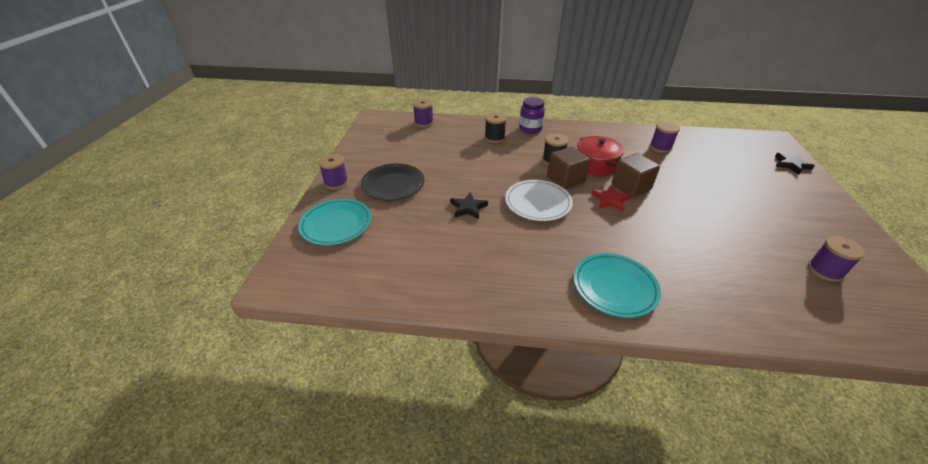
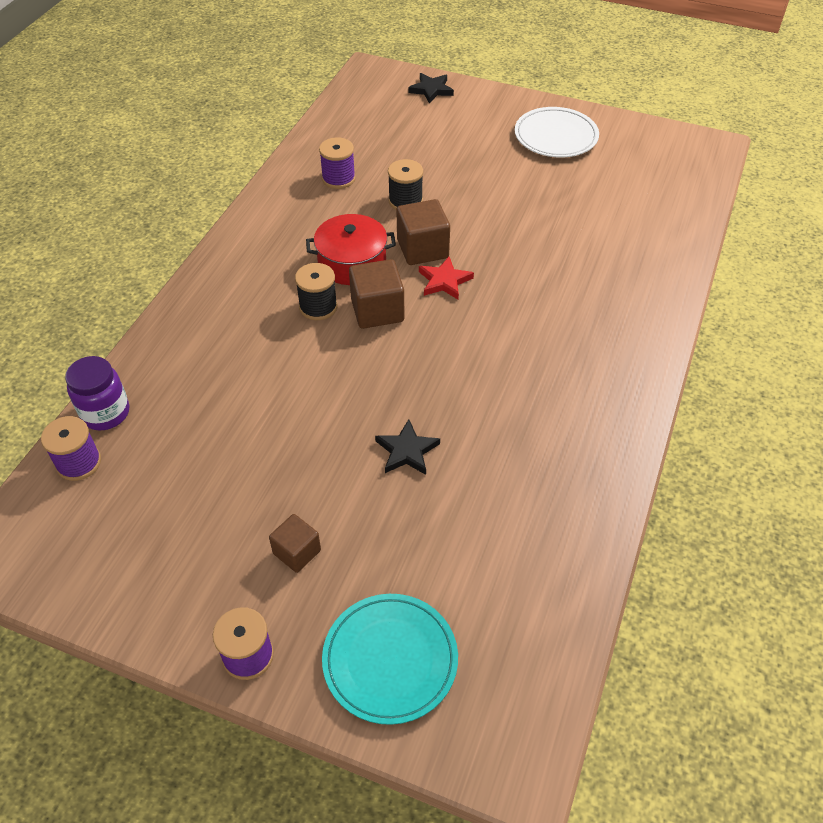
camera: 75 degrees left, 10 degrees up
black plate [361,164,424,201] -> brown cube [269,514,321,573]
black spool [485,113,507,143] -> black spool moved to [388,159,423,210]
white plate [505,180,573,221] -> white plate moved to [515,107,599,157]
purple jar [519,97,545,134] -> purple jar moved to [65,356,129,431]
turquoise plate [574,253,661,318] -> none
purple spool [808,236,865,282] -> none

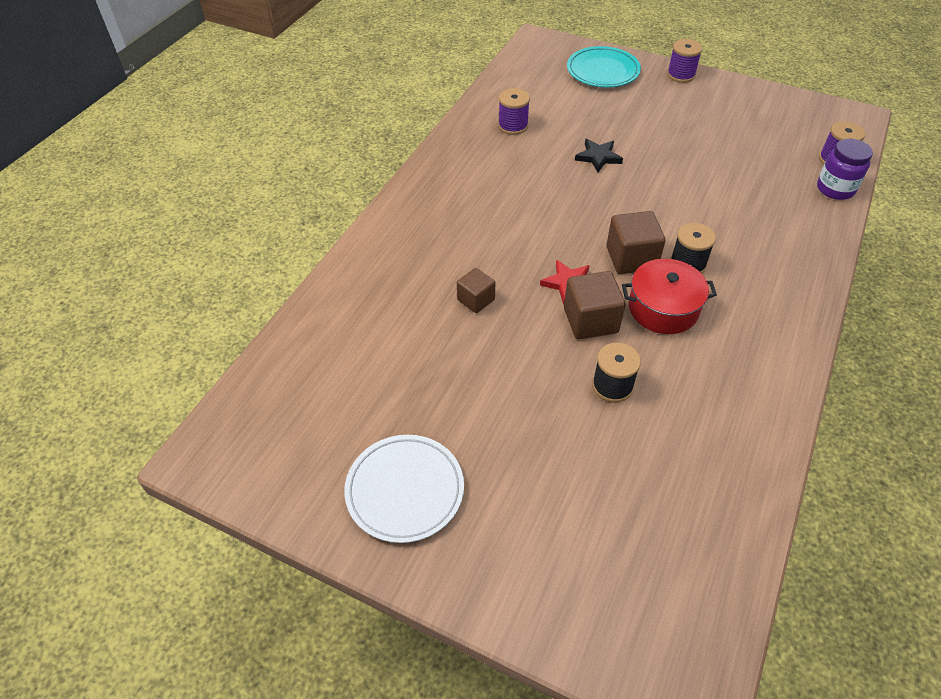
camera: 175 degrees left, 0 degrees up
brown cube [269,514,321,573] -> brown cube moved to [457,268,495,313]
purple spool [319,137,356,189] -> purple spool moved to [498,88,530,135]
black star [408,73,454,104] -> none

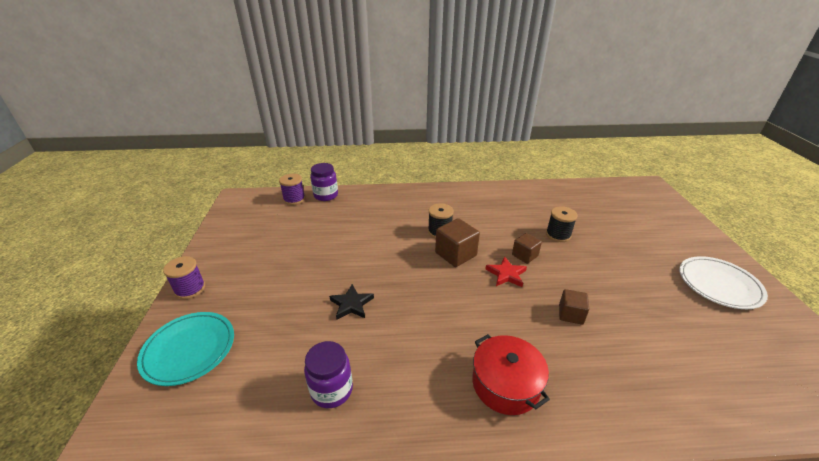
camera: 120 degrees left, 15 degrees down
purple spool [498,88,530,135] -> purple jar [304,341,353,408]
brown cube [564,271,626,340] -> brown cube [512,233,542,264], size x0.63
red pot [622,259,717,334] -> red pot moved to [472,334,550,415]

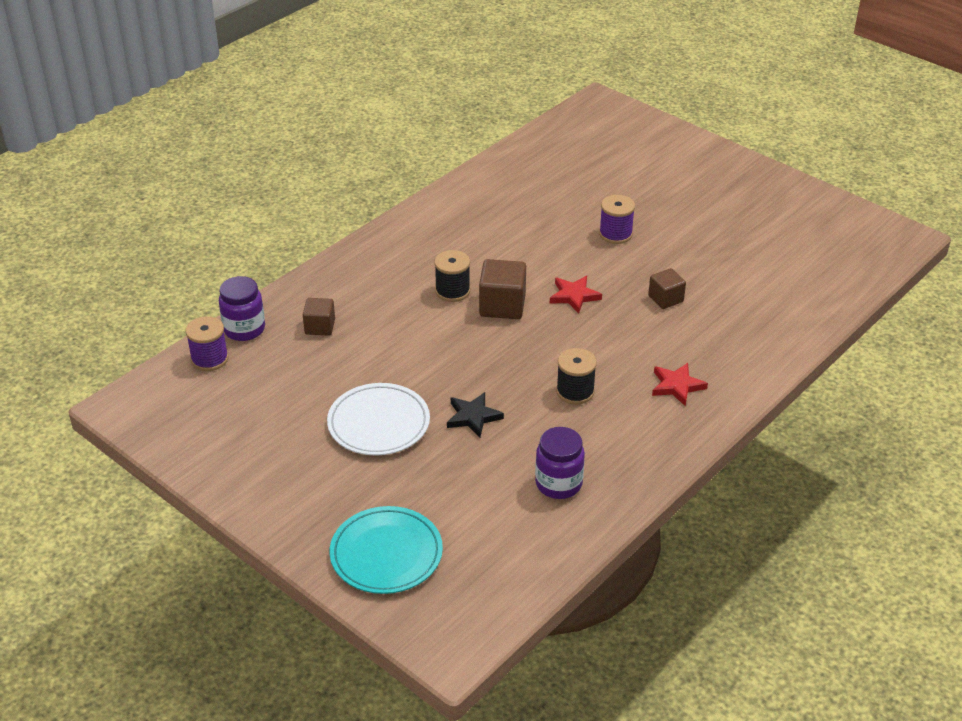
camera: 45 degrees left, 5 degrees up
purple spool [163,256,205,299] -> purple spool moved to [599,195,635,244]
red pot [472,334,550,415] -> red star [652,363,708,406]
brown cube [512,233,542,264] -> brown cube moved to [303,298,335,336]
black spool [546,206,578,242] -> black spool moved to [556,348,597,405]
white plate [679,256,768,309] -> white plate moved to [327,383,430,455]

